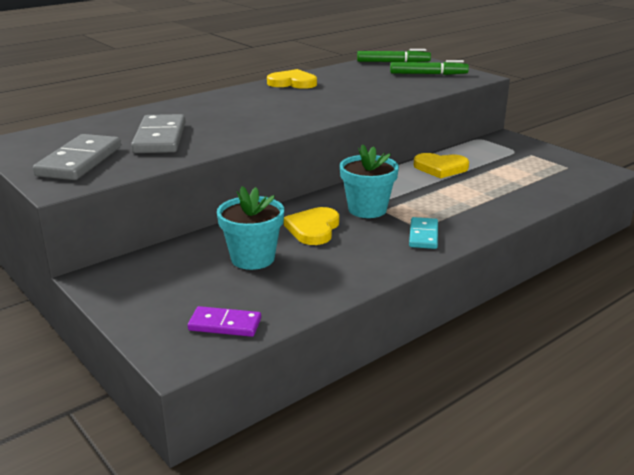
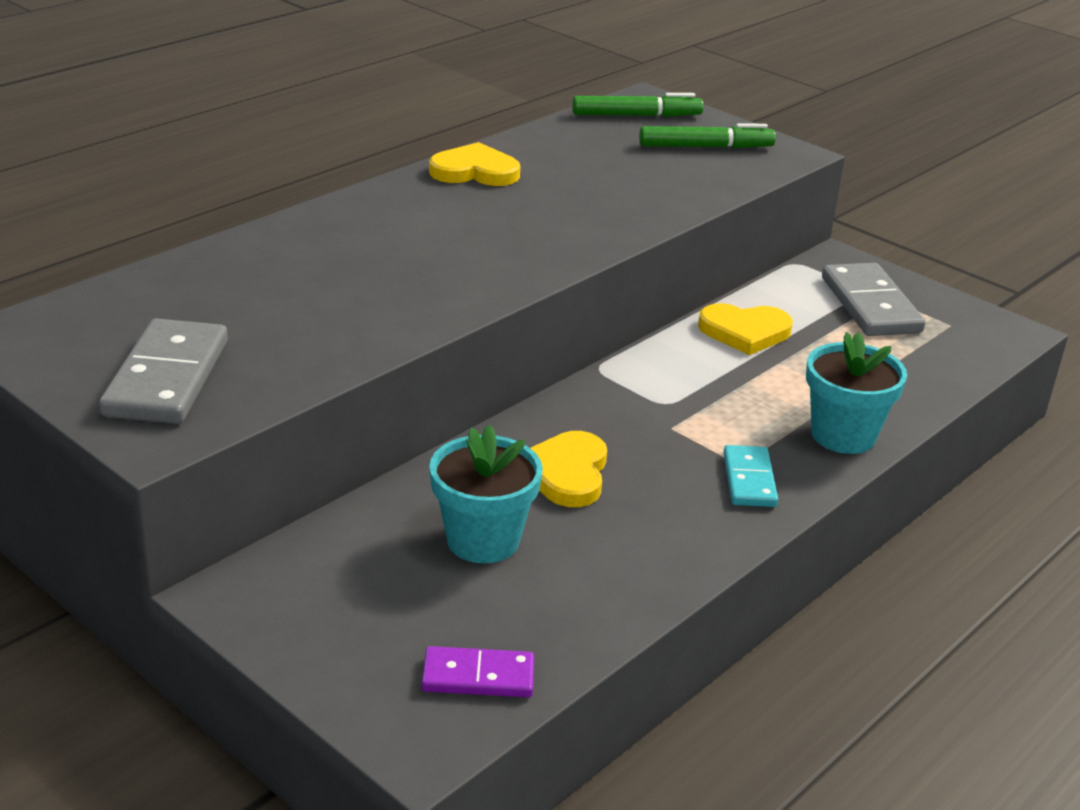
camera: 10 degrees left, 5 degrees up
grey domino [131,114,185,153] -> grey domino moved to [822,263,925,336]
turquoise flower pot [340,144,399,218] -> turquoise flower pot moved to [806,332,907,454]

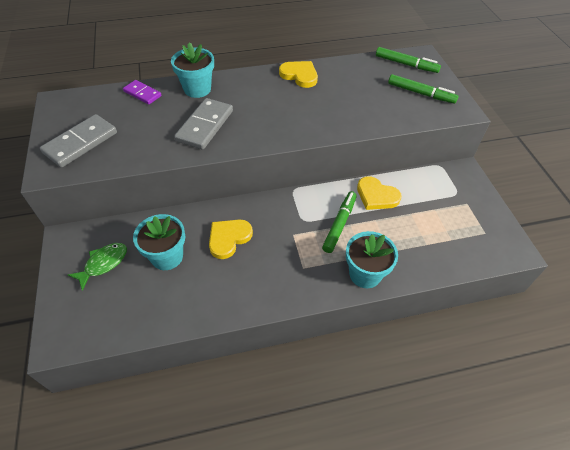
camera: 35 degrees right, 20 degrees up
purple domino [422,646,534,697] -> purple domino moved to [123,80,162,104]
turquoise domino [723,445,778,507] -> none
grey domino [822,263,925,336] -> grey domino moved to [174,98,233,150]
none -> green fish [68,243,127,291]
none -> turquoise flower pot [171,42,214,98]
none -> green marker [322,191,357,253]

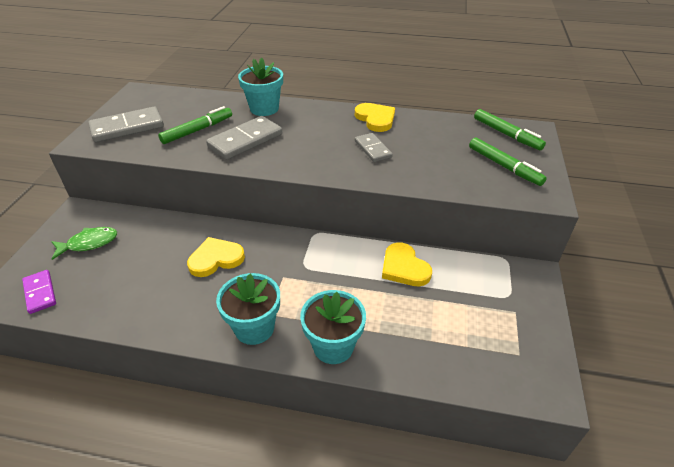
camera: 25 degrees right, 10 degrees down
purple domino [123,80,162,104] -> purple domino moved to [22,270,56,314]
turquoise flower pot [133,214,185,270] -> turquoise flower pot moved to [216,273,280,345]
green marker [322,191,357,253] -> green marker moved to [158,106,232,144]
none -> grey domino [355,133,393,162]

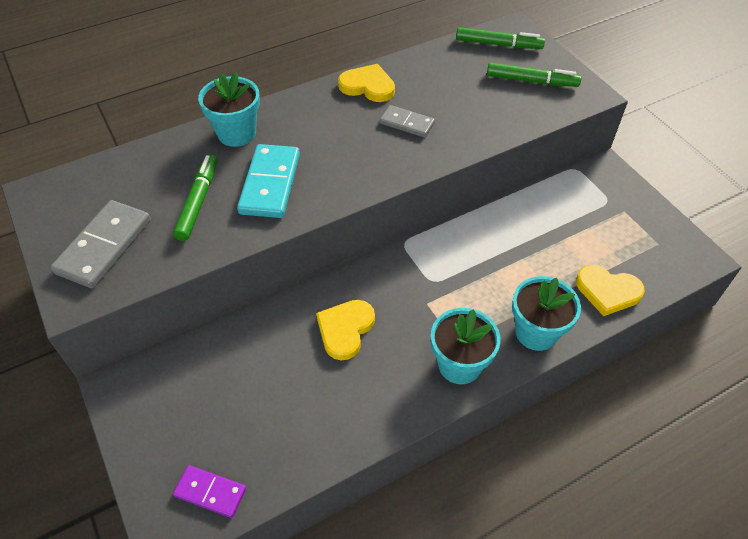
camera: 40 degrees left, 10 degrees up
green fish [51,227,117,260] -> none
grey domino [206,116,282,160] -> turquoise domino [237,144,300,218]
yellow heart [382,242,432,286] -> yellow heart moved to [576,265,645,316]

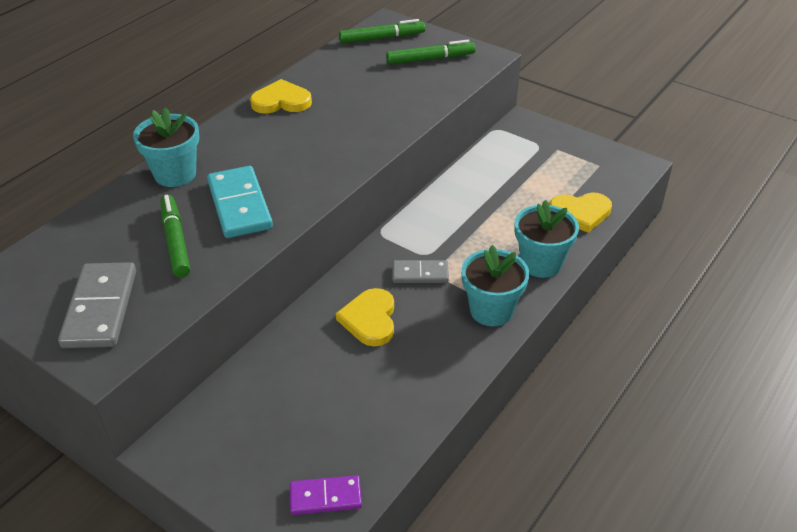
camera: 25 degrees left, 10 degrees down
grey domino [380,105,435,138] -> grey domino moved to [393,260,449,283]

